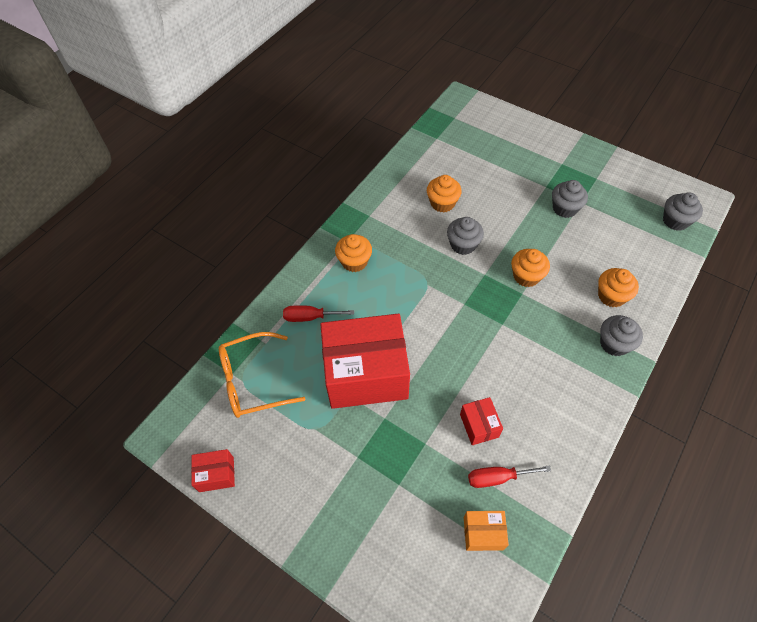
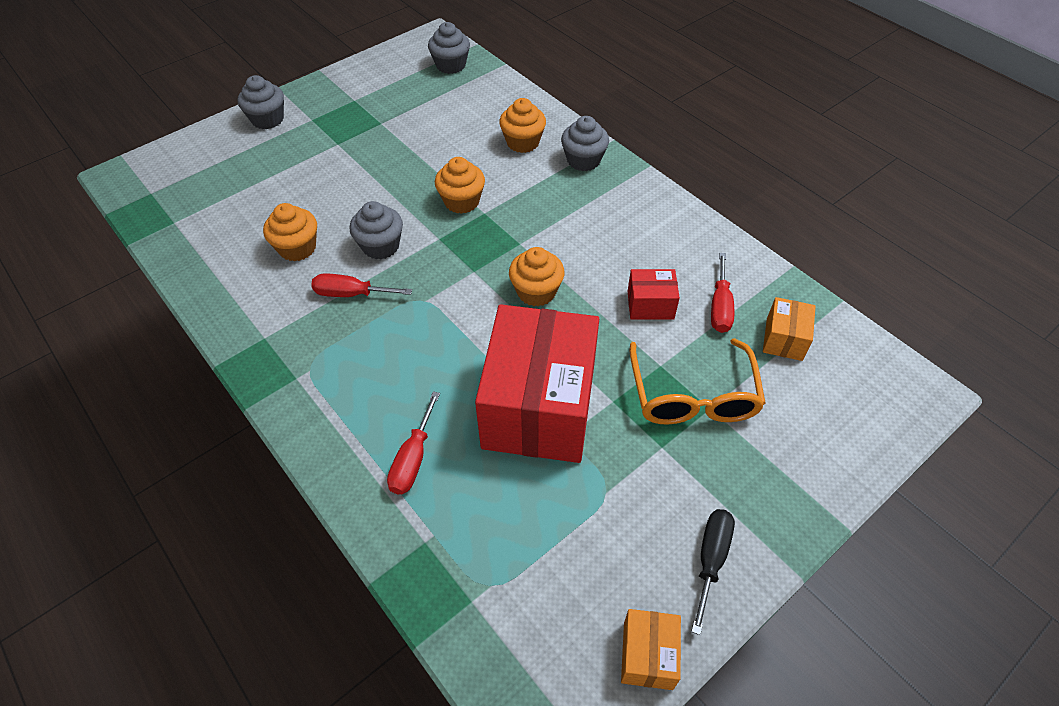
camera: 75 degrees left, 5 degrees down
red box [191,449,235,492] -> orange box [621,609,681,690]
orange glasses [219,332,305,418] -> orange glasses moved to [630,338,766,424]
orange cupcake [335,234,372,272] -> orange cupcake moved to [509,247,565,307]
grey cupcake [552,180,588,218] -> grey cupcake moved to [238,75,284,129]
none -> red screwdriver [311,273,412,297]
none -> black screwdriver [691,509,735,635]

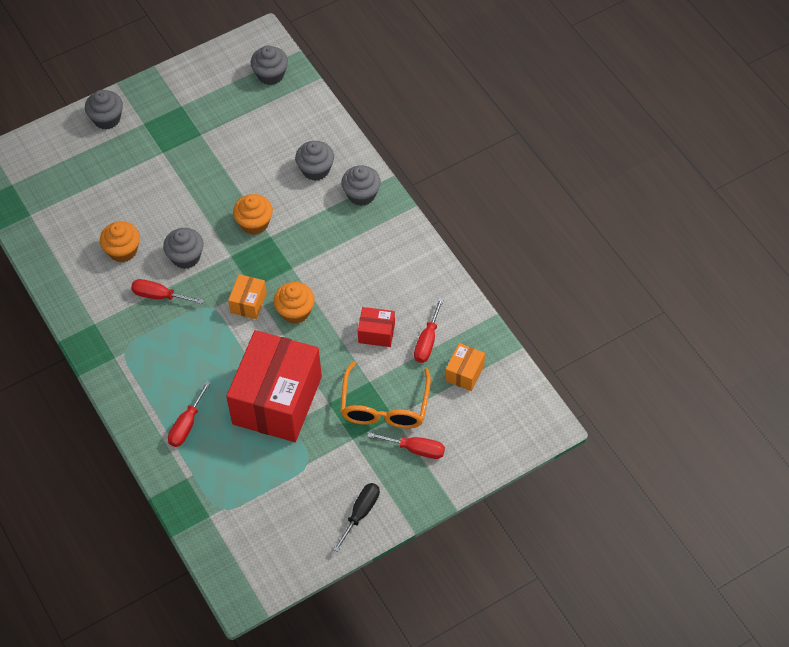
camera: 10 degrees right, 5 degrees up
orange cupcake [499,98,546,153] -> grey cupcake [295,141,334,181]
orange box [621,609,681,690] -> orange box moved to [228,274,267,319]
none -> red screwdriver [367,432,445,459]

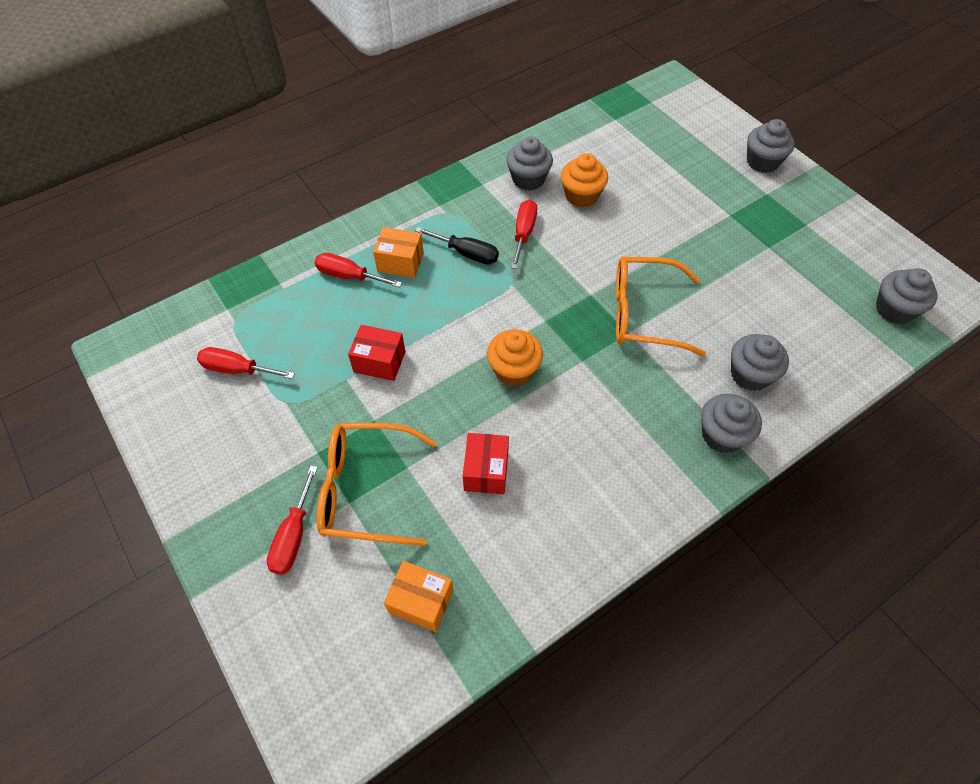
camera: 85 degrees right, 0 degrees up
grey cupcake [163,228,204,269] -> grey cupcake moved to [506,137,553,191]
red box [226,330,322,442] -> red box [348,325,406,381], size x0.42
orange box [228,274,267,319] -> orange box moved to [373,227,424,278]
orange cupcake [233,194,273,235] -> orange glasses [616,256,706,356]
black screwdriver [333,483,380,552] -> black screwdriver moved to [415,227,499,264]
red screwdriver [414,298,444,363] -> red screwdriver moved to [197,347,295,379]

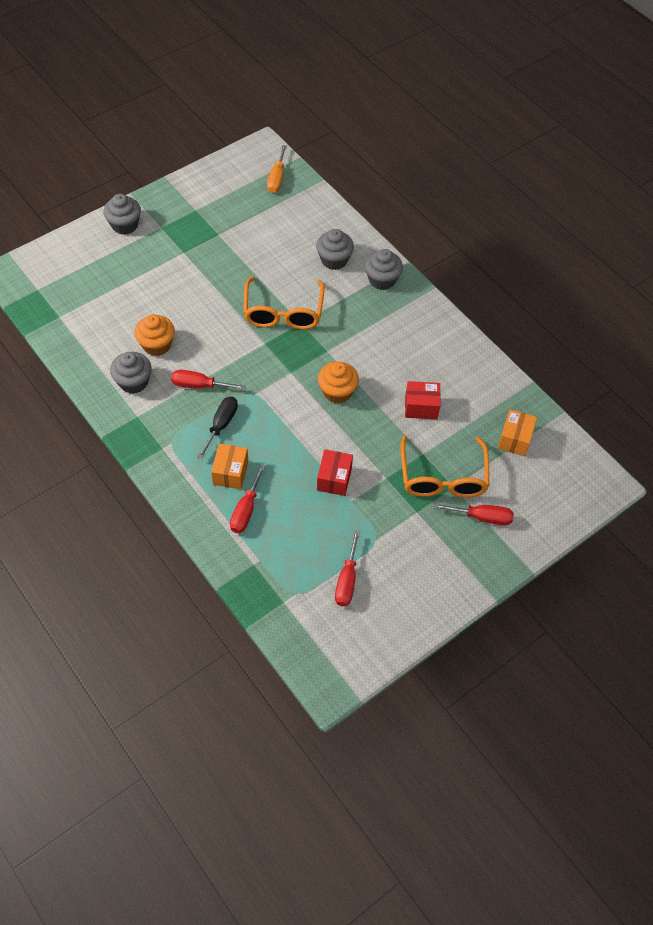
camera: 95 degrees left, 0 degrees up
grey cupcake [876,268,937,324] -> orange screwdriver [267,145,287,193]

